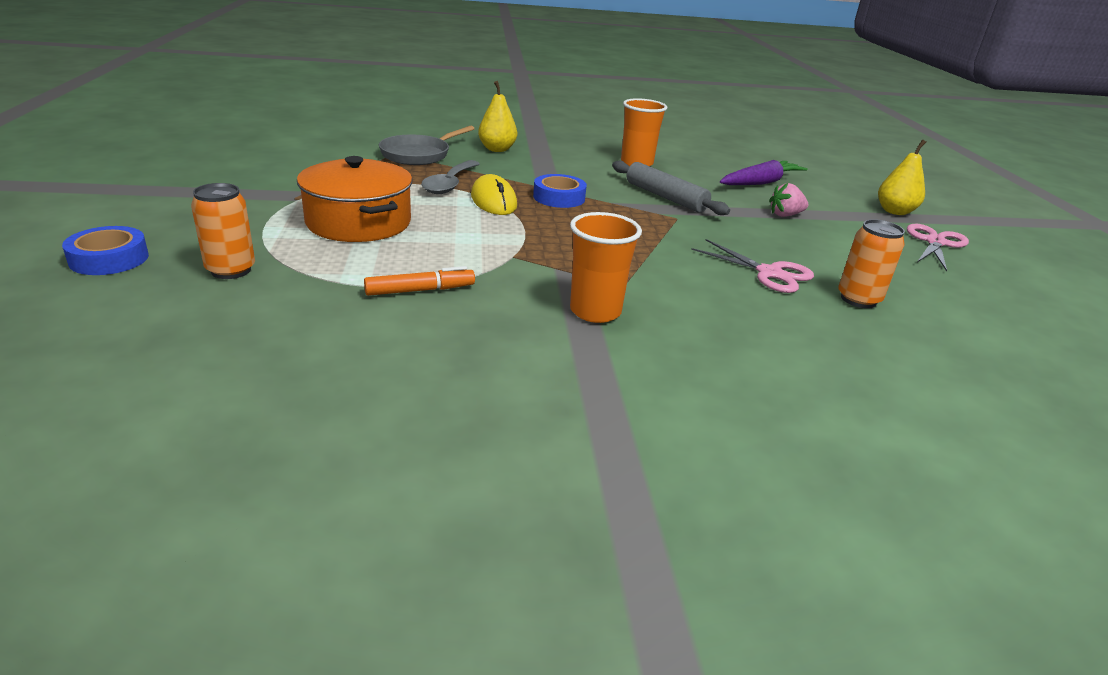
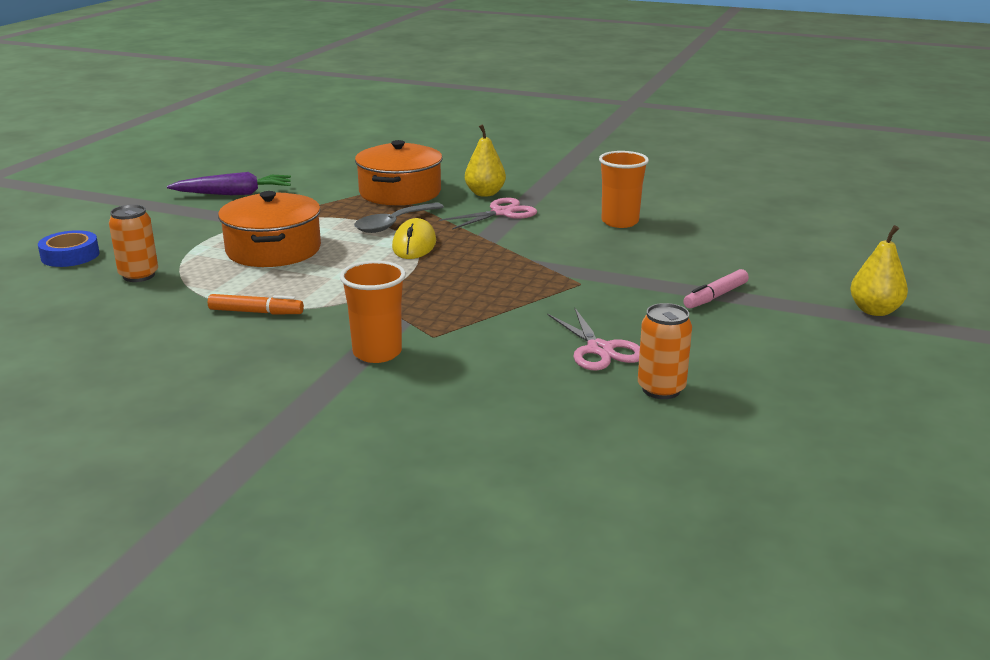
camera: 30 degrees right, 5 degrees down
grey pan [379,126,475,165] -> orange pot [355,140,442,206]
blue tape [533,174,587,208] -> none
grey rolling pin [612,161,730,215] -> none
purple carrot [720,160,808,185] -> purple carrot moved to [167,172,291,195]
pink strawberry [769,183,808,217] -> pink marker [683,269,749,309]
pink scissors [907,223,969,271] -> pink scissors moved to [439,198,537,230]

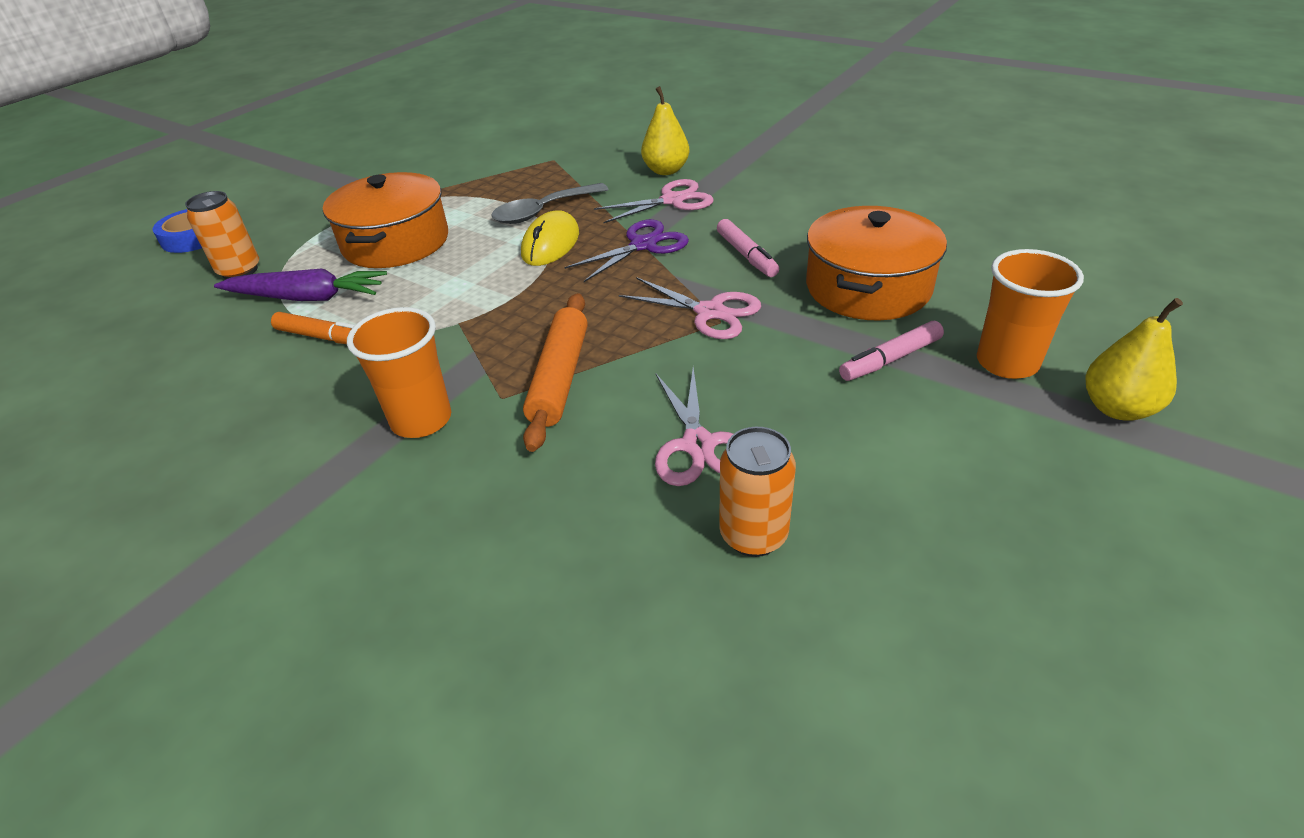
camera: 15 degrees right, 15 degrees up
purple carrot [167,172,291,195] -> purple carrot moved to [214,269,387,301]
orange pot [355,140,442,206] -> orange pot moved to [806,206,947,321]
orange cup [599,151,649,228] -> orange cup moved to [977,249,1084,379]
none -> orange rolling pin [523,293,588,452]
none -> purple scissors [565,219,689,282]
none -> pink scissors [619,277,761,339]
none -> pink marker [717,219,779,277]

